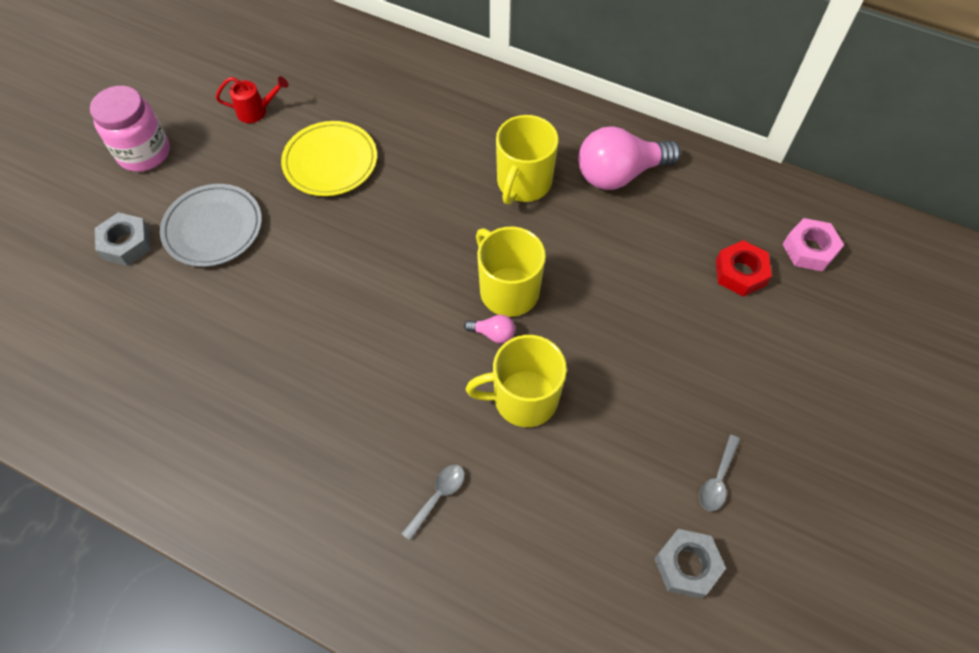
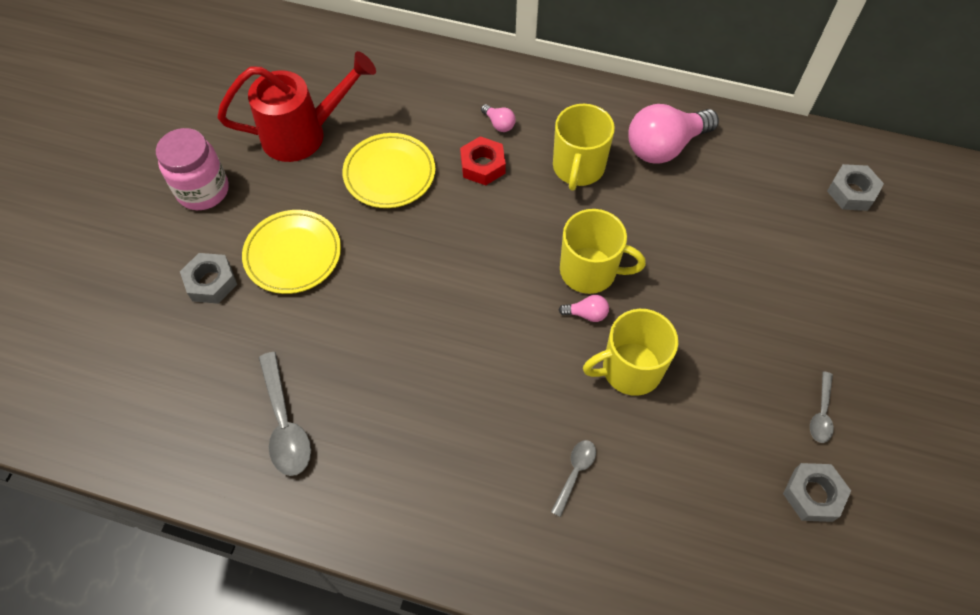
camera: 10 degrees left, 0 degrees up
grey plate [160,184,262,267] -> yellow plate [242,210,341,294]
red watering can [216,76,289,123] -> red watering can [217,51,376,162], size x2.16
yellow mug [476,226,546,317] -> yellow mug turned 150 degrees clockwise [560,209,646,294]
red nut [716,240,772,297] -> red nut moved to [460,136,506,185]
pink nut [782,218,844,271] -> grey nut [827,164,884,211]
none -> grey spoon [259,352,311,476]
none -> pink light bulb [481,104,516,132]

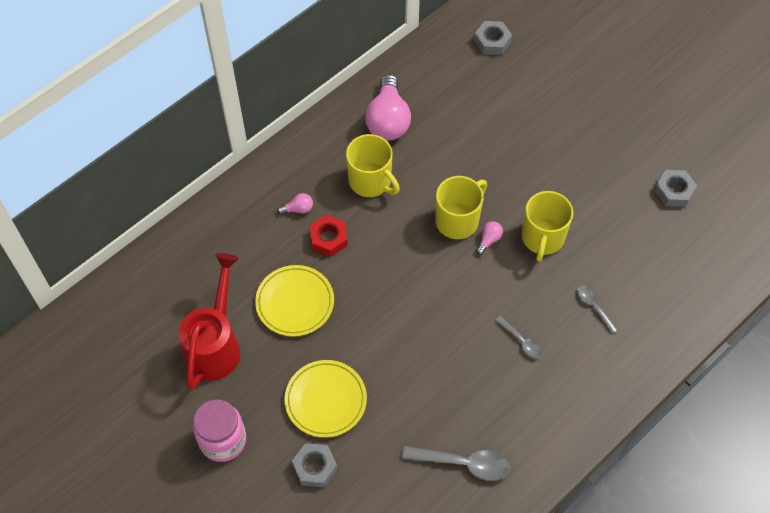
camera: 60 degrees left, 0 degrees up
grey spoon [810,372,834,443] -> grey spoon moved to [495,316,542,358]

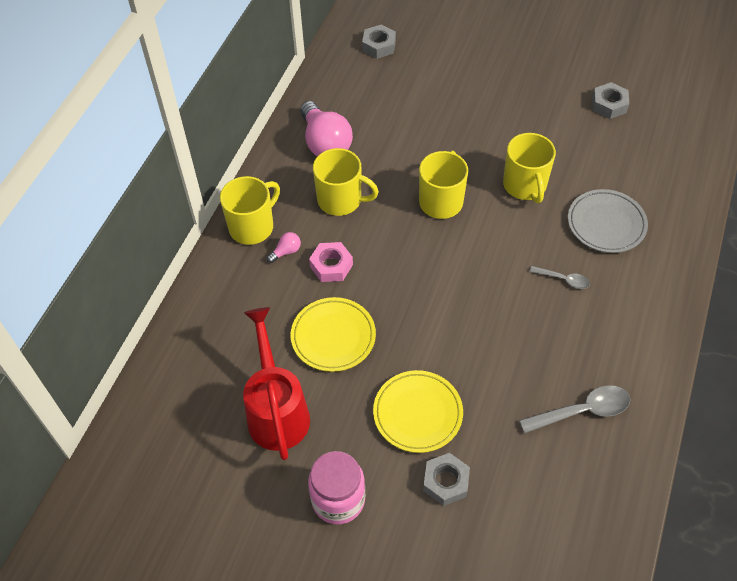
camera: 25 degrees left, 5 degrees down
red nut [310,215,347,257] -> pink nut [309,242,353,282]
pink light bulb [476,221,503,255] -> none
grey spoon [577,286,618,333] -> grey plate [568,189,648,253]
none -> yellow mug [220,176,280,245]

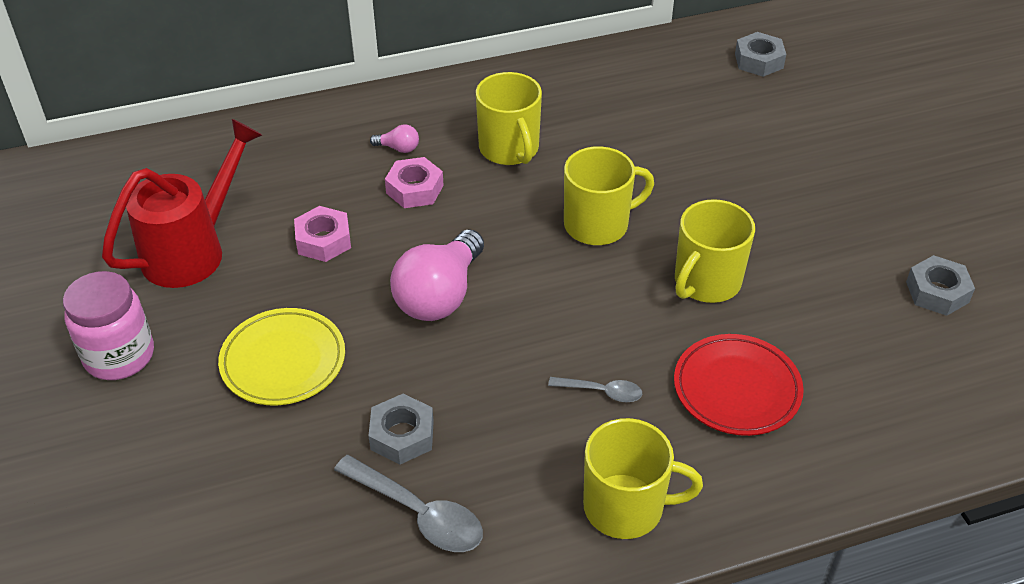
camera: 50 degrees right, 10 degrees down
yellow mug [220,176,280,245] -> yellow mug moved to [583,418,703,539]
yellow plate [291,297,376,372] -> pink nut [294,206,351,262]
pink light bulb [300,101,353,156] -> pink light bulb moved to [390,229,484,321]
grey nut [423,453,470,506] -> grey nut moved to [368,394,434,465]
grey spoon [530,266,590,289] -> grey spoon turned 60 degrees counterclockwise [548,377,642,402]
grey plate [568,189,648,253] -> red plate [674,334,804,436]

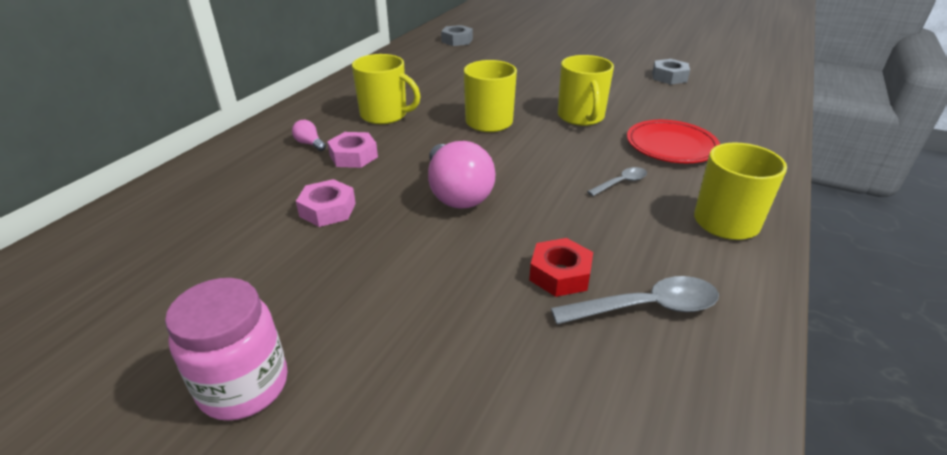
camera: 45 degrees left, 10 degrees down
red watering can [102,119,262,288] -> none
yellow plate [218,308,345,405] -> none
grey nut [368,394,434,465] -> red nut [529,238,593,297]
pink light bulb [370,124,419,153] -> pink light bulb turned 105 degrees counterclockwise [292,120,326,151]

